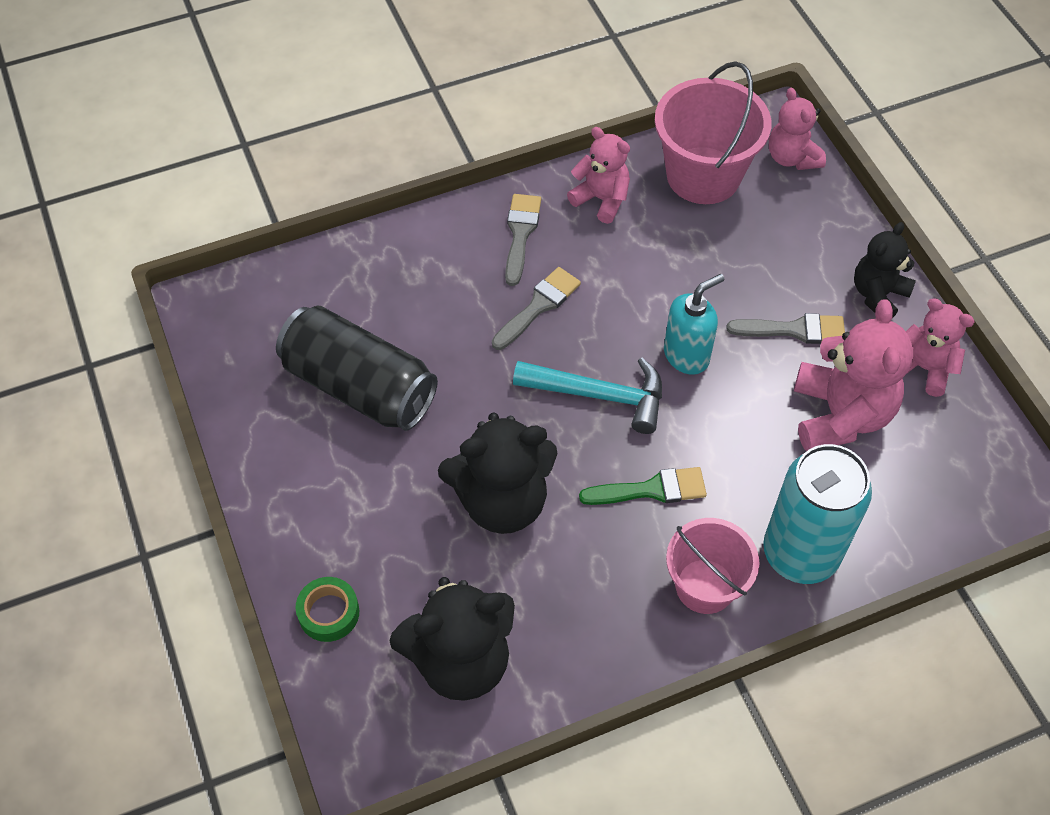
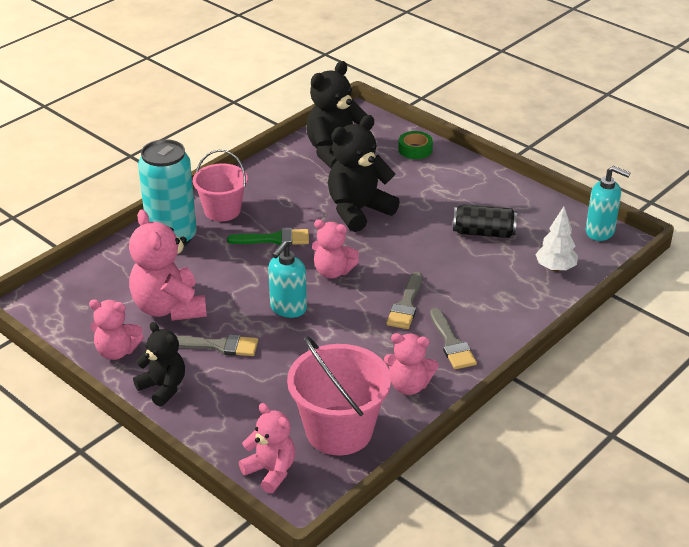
camera: 155 degrees right, 20 degrees down
black can [276,306,438,431] -> black can [453,205,517,238], size x0.60
turquoise hammer [513,358,662,434] -> pink teddy bear [312,219,359,279]
green brush [579,467,707,505] -> green brush turned 150 degrees counterclockwise [227,228,309,246]
grey brush [726,313,845,344] -> grey brush turned 150 degrees counterclockwise [177,334,258,356]
black teddy bear [854,222,916,318] -> black teddy bear turned 60 degrees counterclockwise [133,322,185,407]
none -> white tree [535,206,578,272]
none -> turquoise soap dispenser [586,166,630,241]

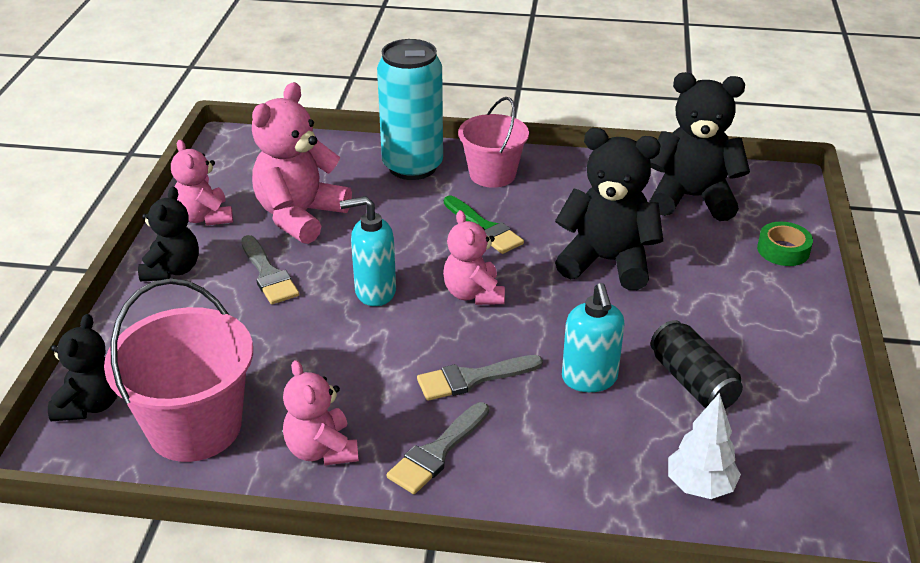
camera: 55 degrees right, 0 degrees up
pink teddy bear [239,403,295,493] -> black teddy bear [48,314,117,421]
turquoise soap dispenser [586,166,630,241] -> turquoise soap dispenser moved to [562,283,625,392]

